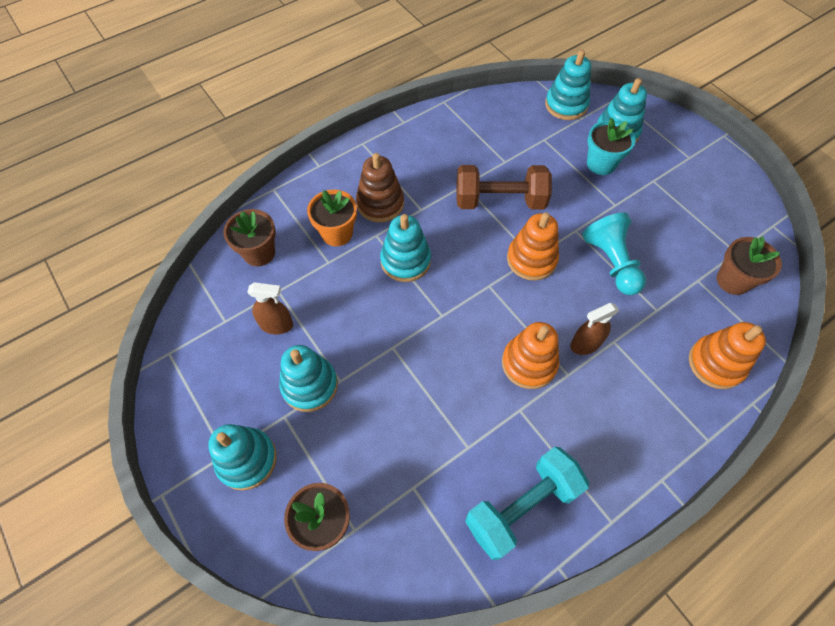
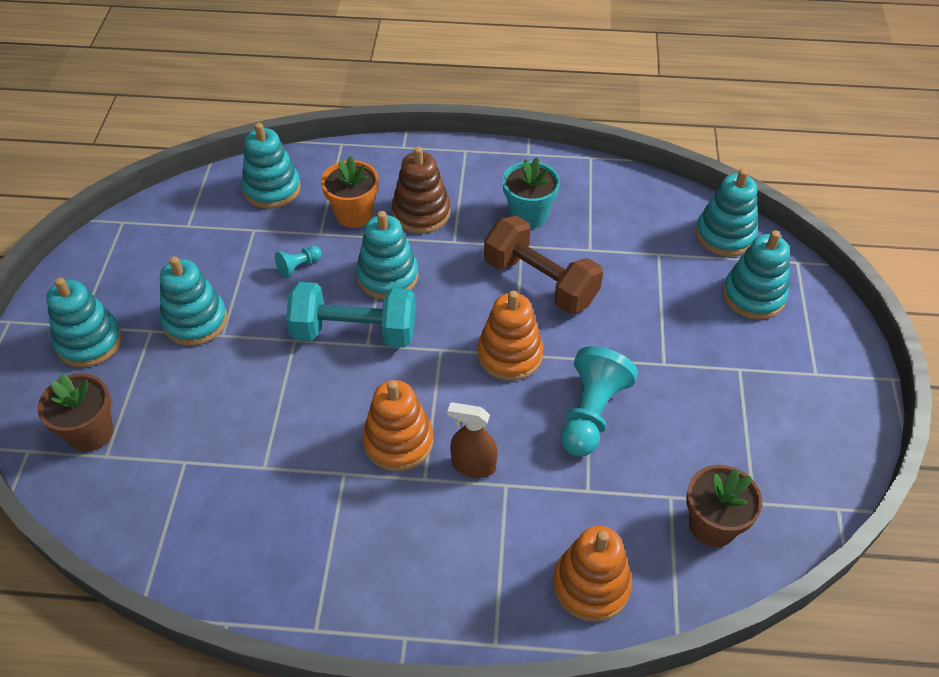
camera: 40 degrees right, 10 degrees down
brown flower pot [223,209,276,267] -> turquoise stacking toy [242,123,301,209]
brown spray bottle [247,282,293,334] -> none
turquoise dumbbell [465,447,589,560] -> turquoise dumbbell moved to [286,282,416,348]
turquoise flower pot [587,118,636,175] -> turquoise flower pot moved to [502,157,560,229]
none -> turquoise pawn [275,246,322,278]

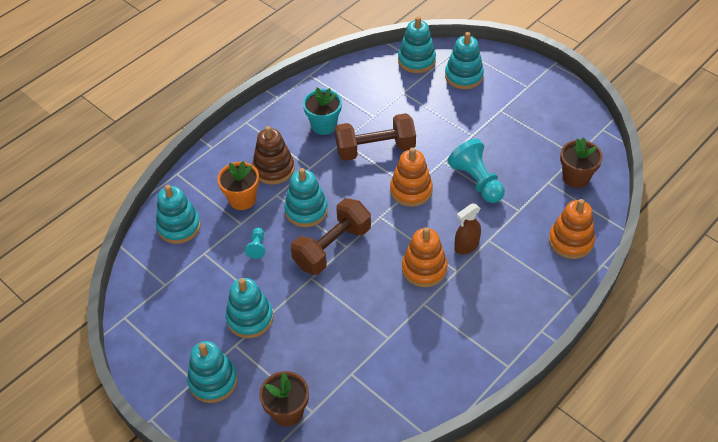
camera: 50 degrees left, 0 degrees up
turquoise dumbbell [286,282,416,348] -> brown dumbbell [291,198,371,275]

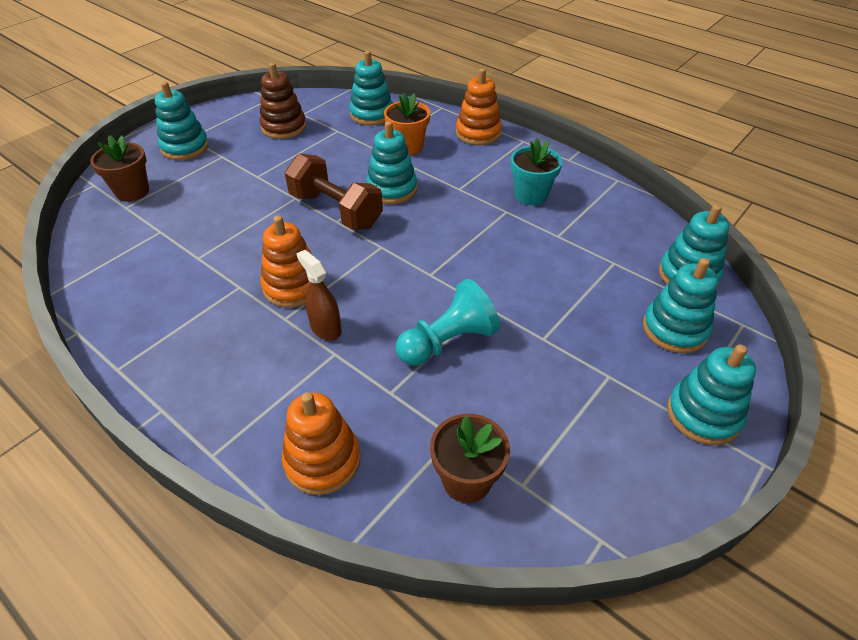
camera: 85 degrees right, 5 degrees down
turquoise stacking toy [226,278,273,338] -> turquoise stacking toy moved to [667,345,756,445]
turquoise pawn [245,227,265,259] -> none
brown stacking toy [252,126,294,185] -> brown stacking toy moved to [259,63,306,139]
brown dumbbell [335,113,416,161] -> none
orange stacking toy [390,148,433,207] -> orange stacking toy moved to [456,68,502,145]

